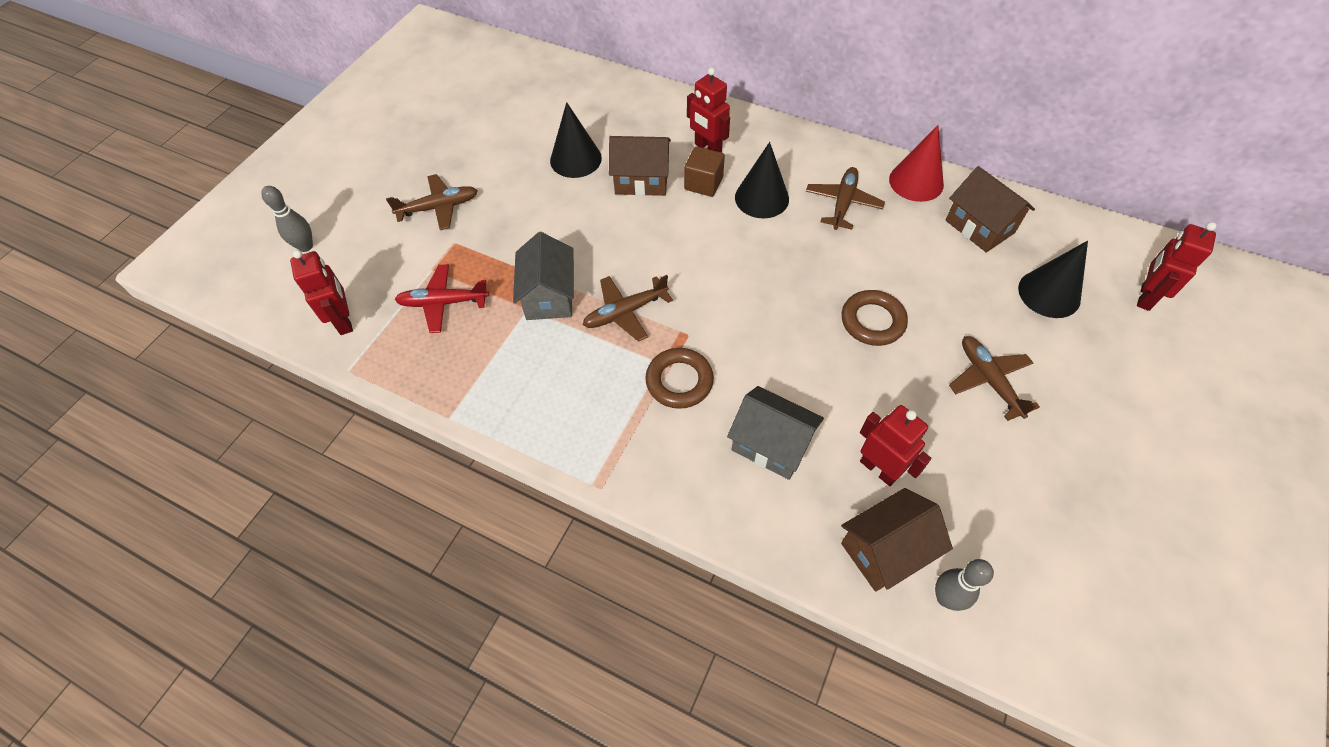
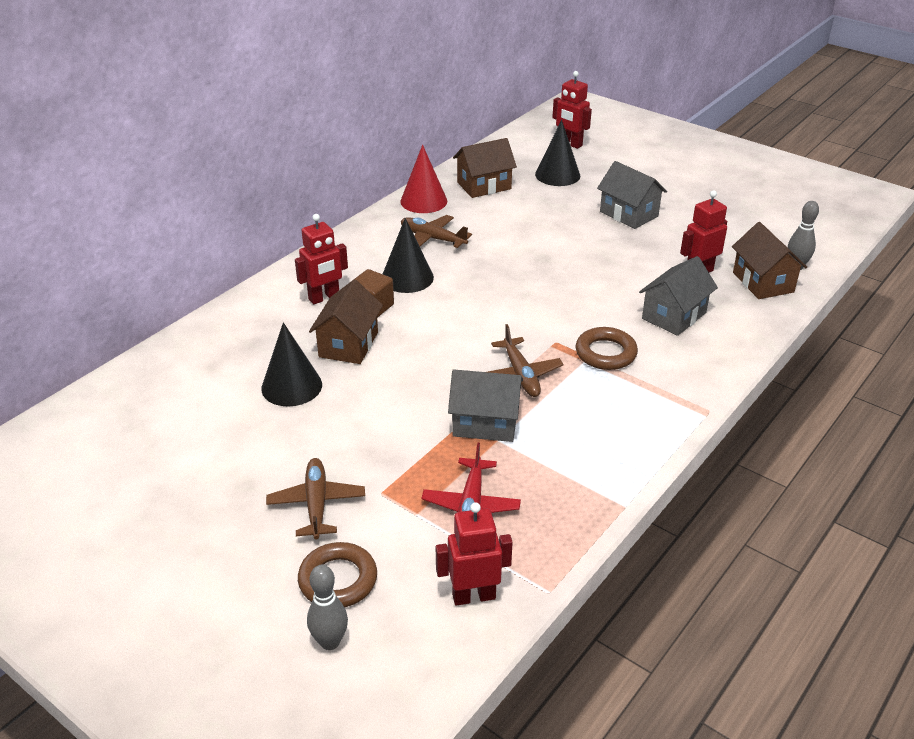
camera: 80 degrees left, 20 degrees down
brown ring [842,290,908,346] -> brown ring moved to [298,542,377,607]
brown plane [949,336,1040,421] -> grey house [597,161,667,229]

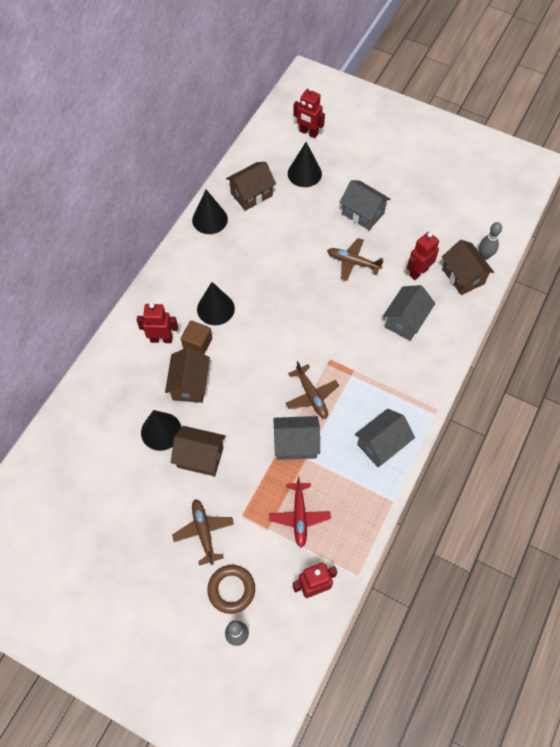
camera: 10 degrees left, 25 degrees up
red robot [295,214,348,305] -> red robot turned 135 degrees counterclockwise [137,303,178,343]
red cone [400,145,447,213] -> black cone [192,190,228,234]
brown plane [401,215,472,248] -> brown plane moved to [327,238,383,281]
brown ring [576,327,638,370] -> none
none -> brown house [171,426,225,476]
none -> grey house [355,409,415,467]

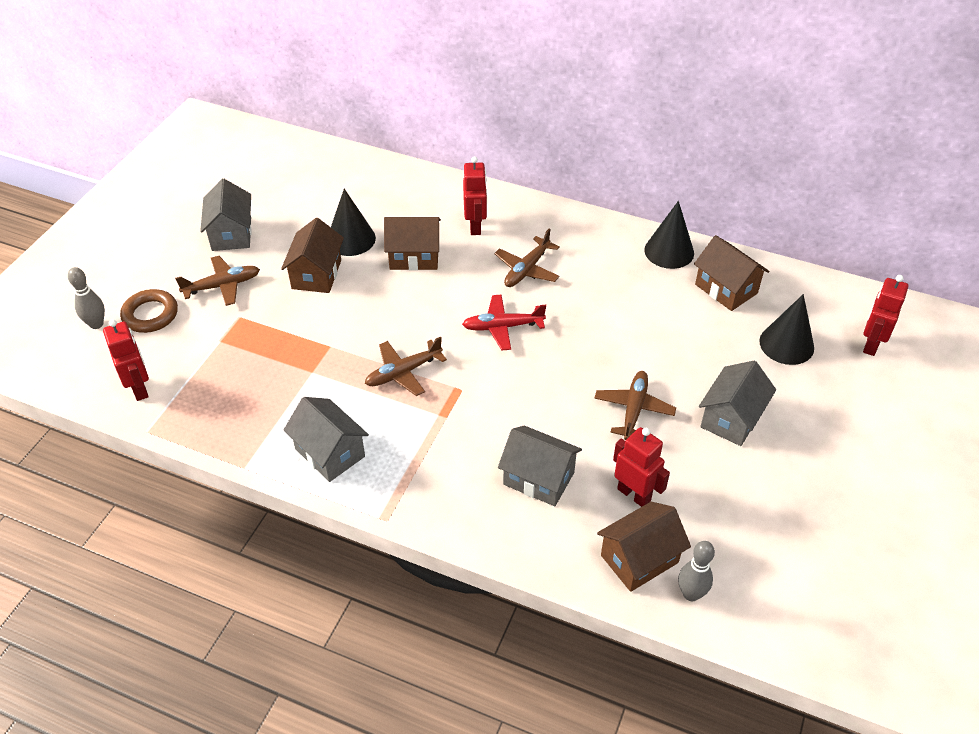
camera: 85 degrees right, 15 degrees down
brown cube [181,321,212,354] -> none
black cone [197,282,235,325] -> brown plane [494,228,560,287]
red plane [269,477,331,548] -> red plane moved to [462,295,546,350]
grey house [273,416,320,460] -> grey house moved to [200,179,252,251]

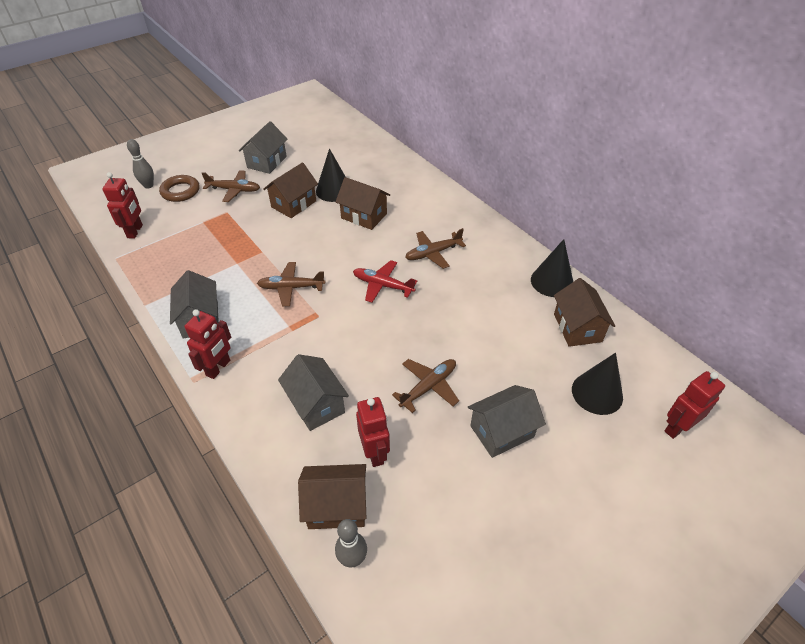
camera: 30 degrees right, 0 degrees up
red robot [463,156,487,235] -> red robot moved to [184,309,231,379]

